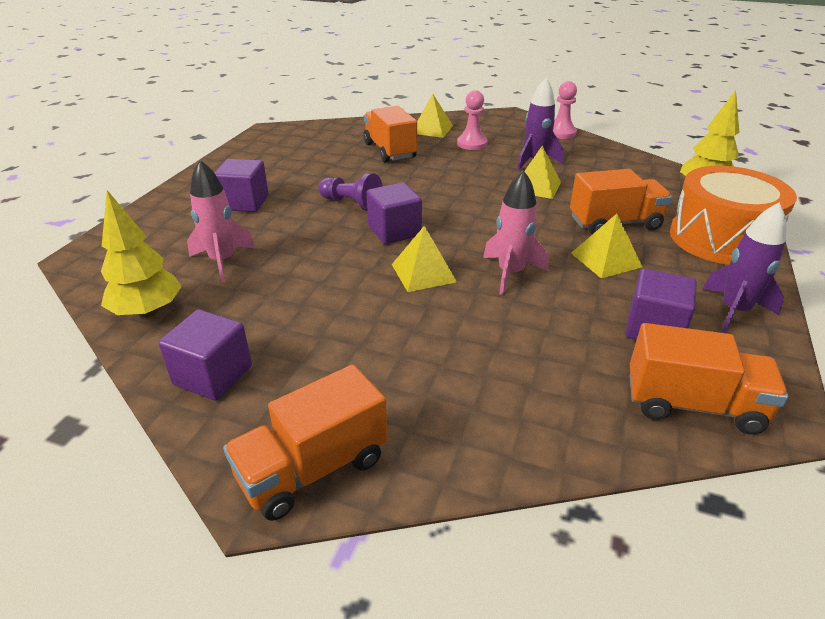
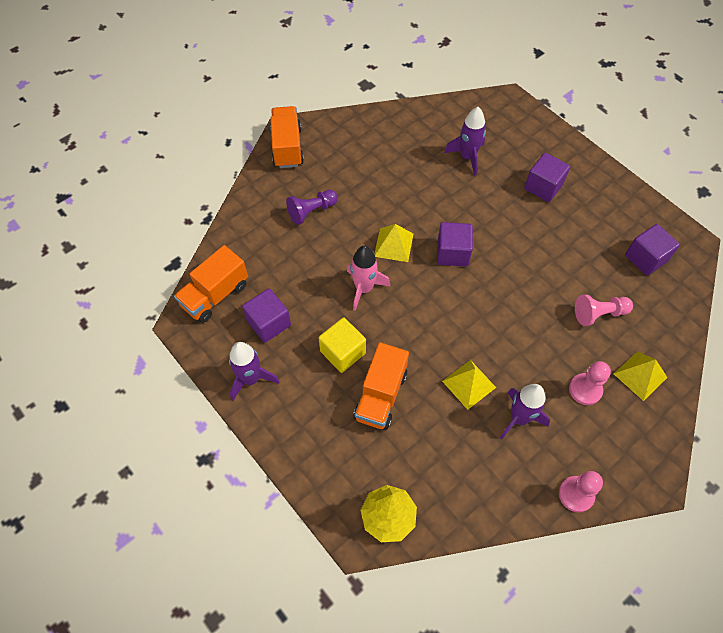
camera: 120 degrees right, 25 degrees up
yellow tree [101,190,182,318] -> none
purple cube [158,309,252,401] -> purple cube moved to [625,224,680,276]
pink rocket [187,160,256,282] -> purple rocket [444,107,486,176]
purple pawn [319,173,382,211] -> purple pawn moved to [286,190,338,225]
orange truck [364,106,417,163] -> pink pawn [575,294,633,326]
yellow pyramid [571,214,642,279] -> yellow cube [318,317,366,373]
orange drum [670,166,797,265] -> none

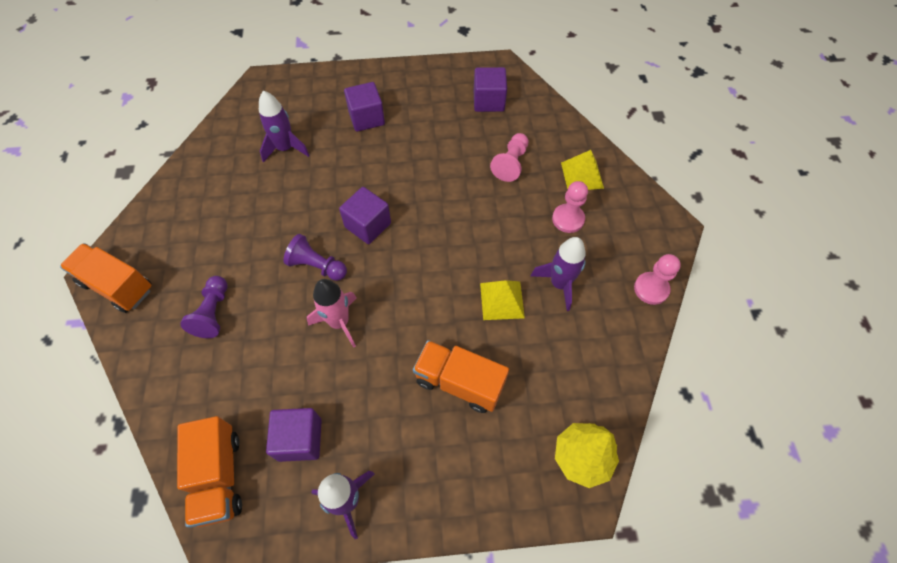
camera: 55 degrees left, 0 degrees up
yellow cube [318,317,366,373] -> none
orange truck [354,342,409,430] -> orange truck turned 150 degrees clockwise [413,340,509,413]
yellow pyramid [375,224,413,262] -> purple pawn [283,234,347,281]

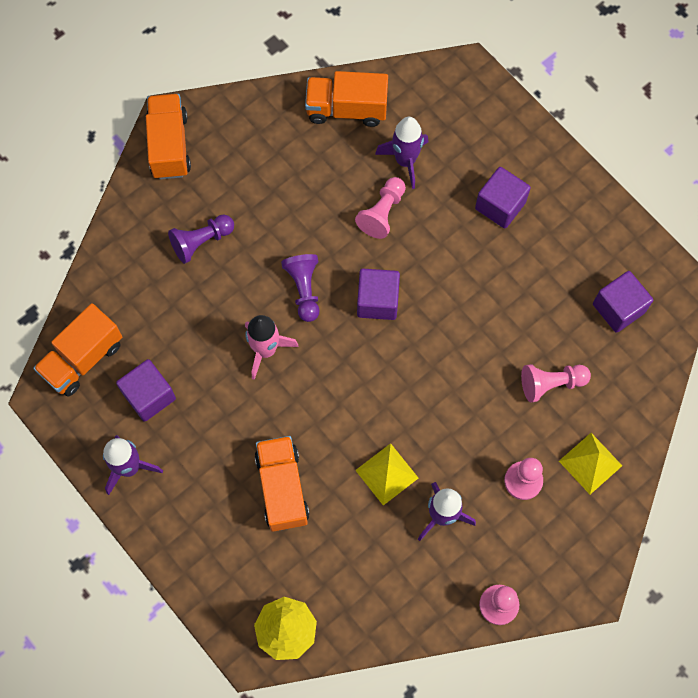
camera: 55 degrees right, 10 degrees up
none -> orange truck [305,71,388,127]
none -> pink pawn [355,177,406,239]

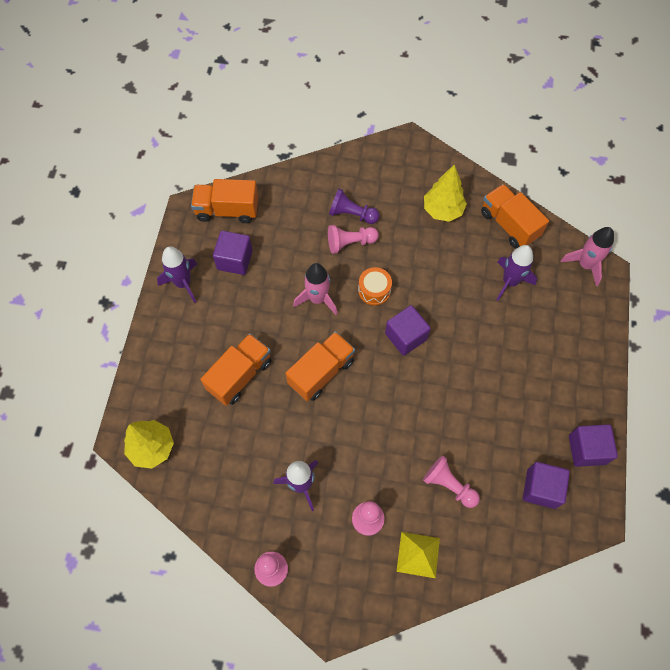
camera: 50 degrees right, 5 degrees down
orange truck [146,94,191,179] -> orange truck moved to [286,331,355,401]
purple pawn [281,254,319,322] -> orange drum [358,267,392,305]
pink pawn [355,177,406,239] -> pink pawn moved to [328,225,379,254]
yellow pyramid [355,443,418,505] -> none
purple cube [475,167,531,229] -> purple cube moved to [569,424,618,467]
none -> yellow tree [424,164,467,222]
none -> pink rocket [561,227,614,286]

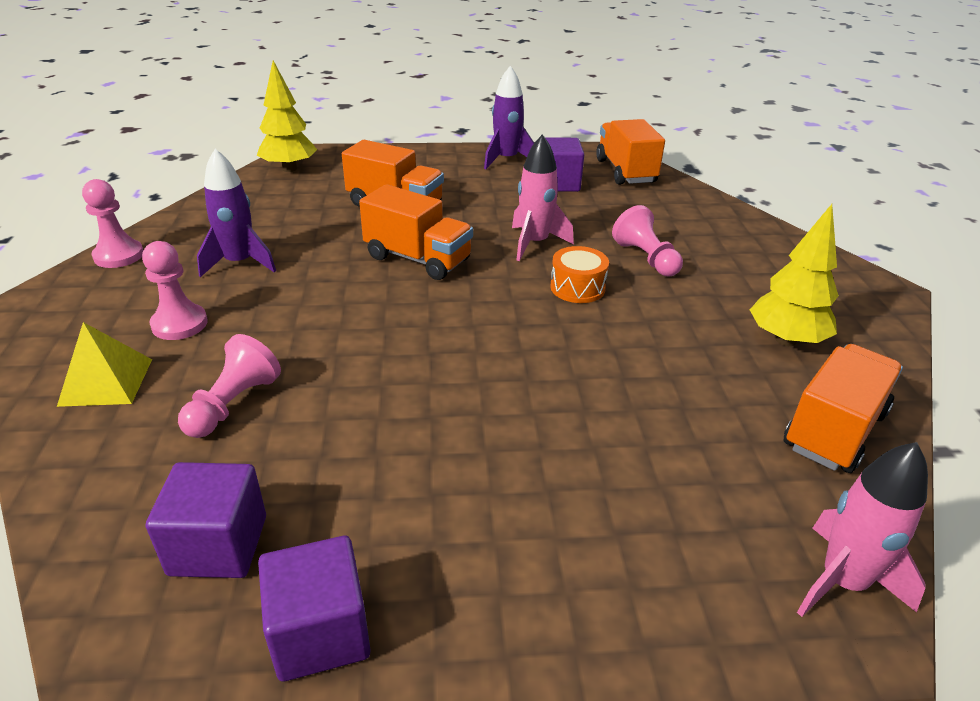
camera: 75 degrees right, 30 degrees down
purple pawn [329,188,380,224] -> none
purple cube [385,305,431,356] -> none
purple rocket [497,245,537,301] -> none

